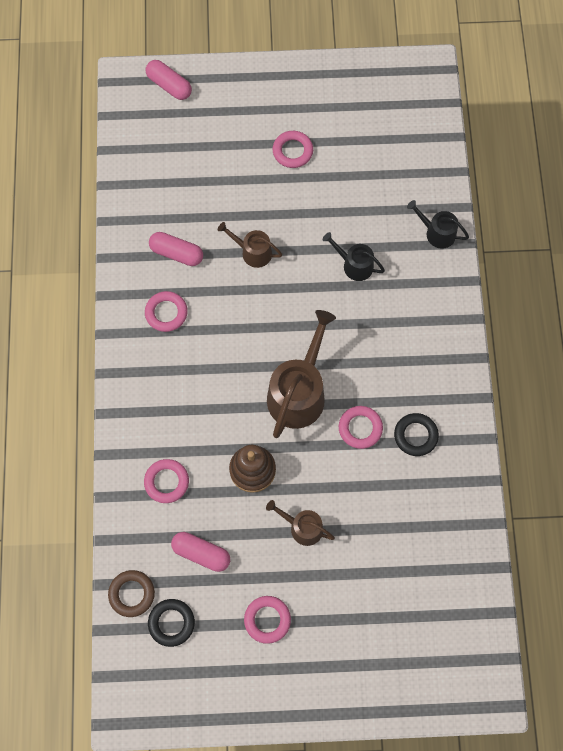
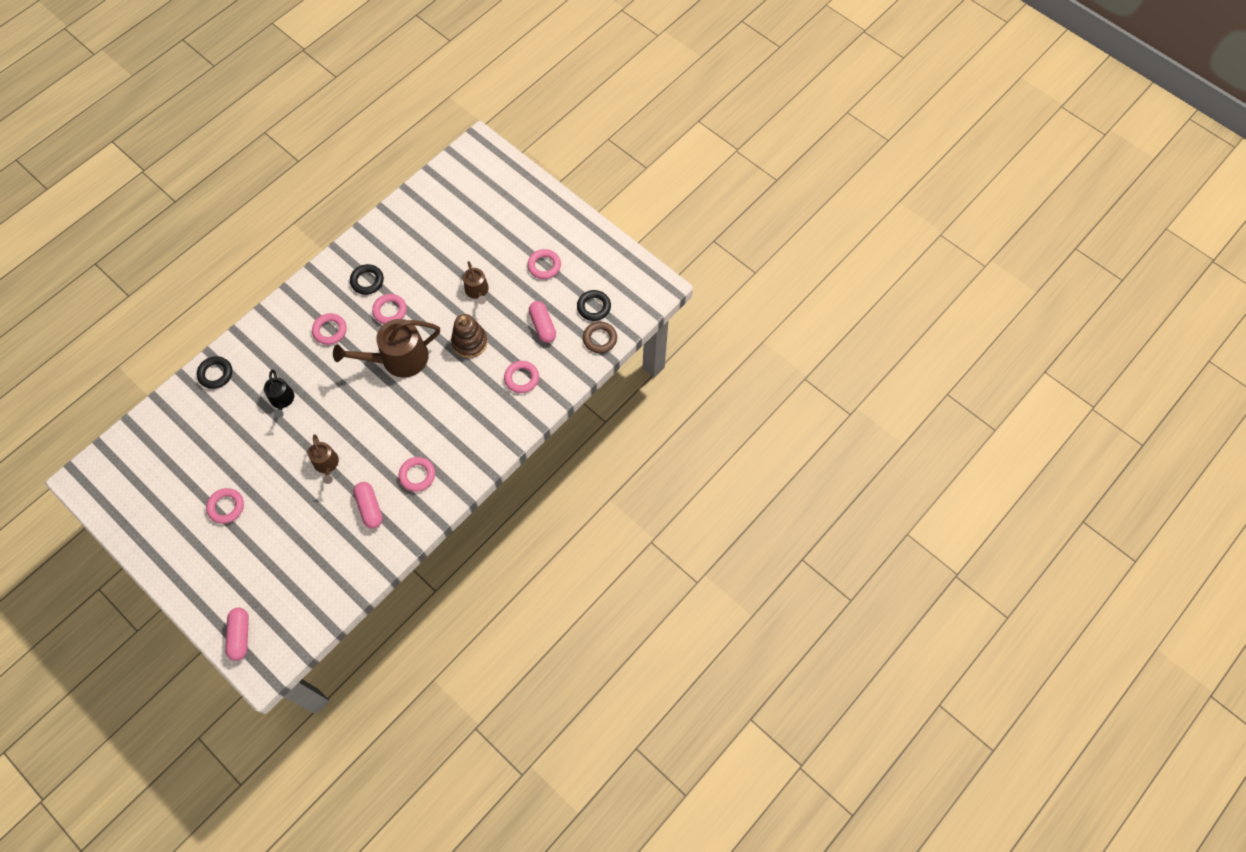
camera: 135 degrees left, 5 degrees down
black watering can [407,200,469,249] -> black ring [197,356,232,389]
none -> pink ring [312,313,347,345]

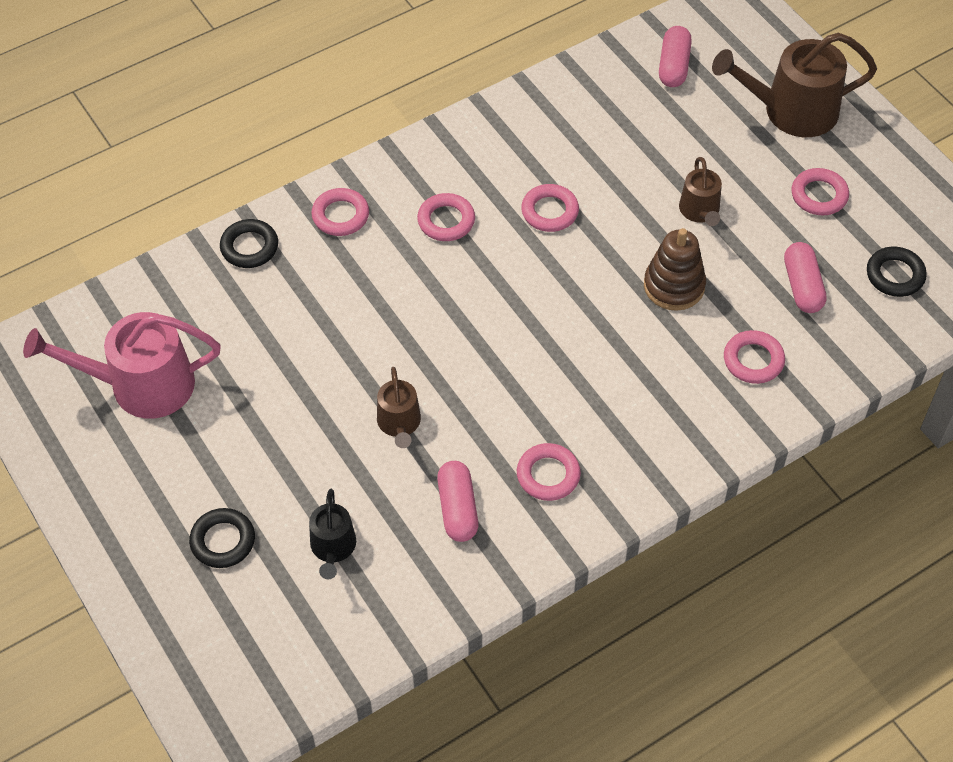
camera: 15 degrees right, 10 degrees down
pink ring [206,488,244,524] -> pink ring moved to [311,188,369,236]
pink capsule [225,608,249,661] -> pink capsule moved to [659,26,692,87]
black watering can [264,370,294,418] -> black watering can moved to [309,489,356,579]
brown watering can [333,319,440,378] -> brown watering can moved to [712,33,877,137]
black ring [350,264,384,295] -> black ring moved to [189,508,255,568]
brown ring [583,322,617,353] -> none
none -> pink watering can [23,312,221,419]

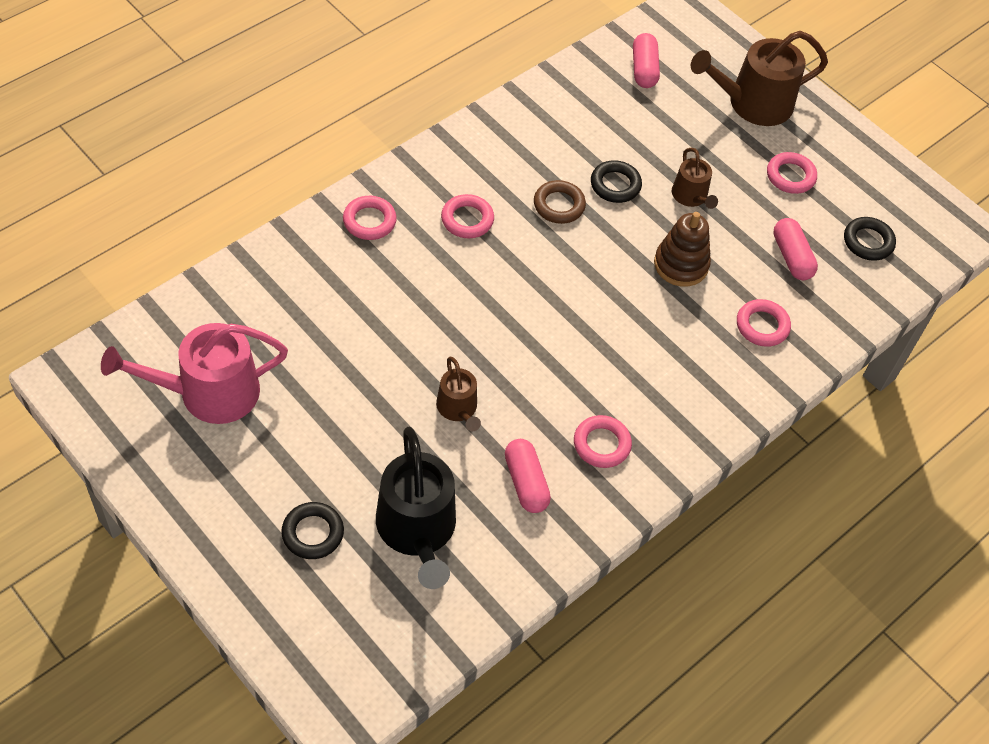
camera: 15 degrees left, 0 degrees up
black ring [220,219,278,268] -> black ring moved to [591,160,642,203]
black watering can [309,489,356,579] -> black watering can [376,427,456,589], size x1.86
pink ring [521,184,579,232] -> brown ring [534,180,586,224]

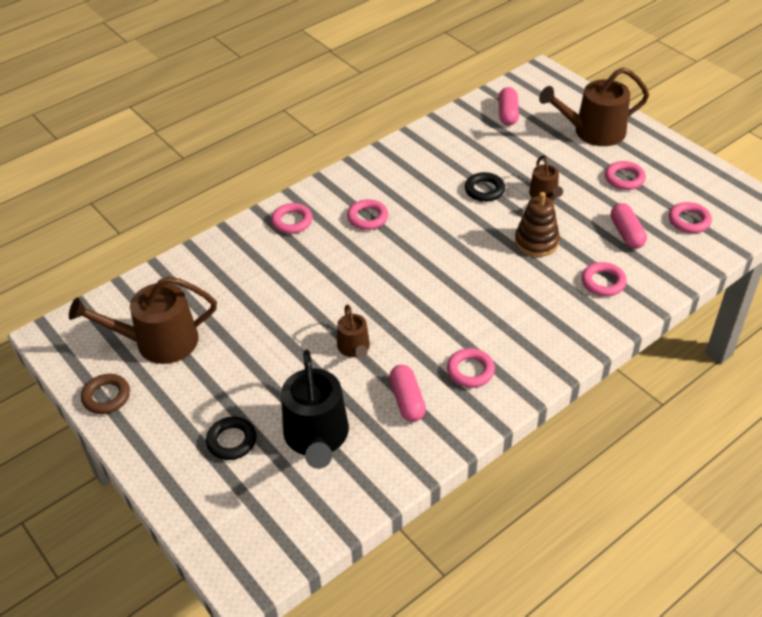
camera: 10 degrees right, 10 degrees down
pink watering can [101,323,288,424] -> brown watering can [69,276,217,364]
brown ring [534,180,586,224] -> brown ring moved to [81,374,130,414]
black ring [844,217,896,261] -> pink ring [669,202,712,233]

